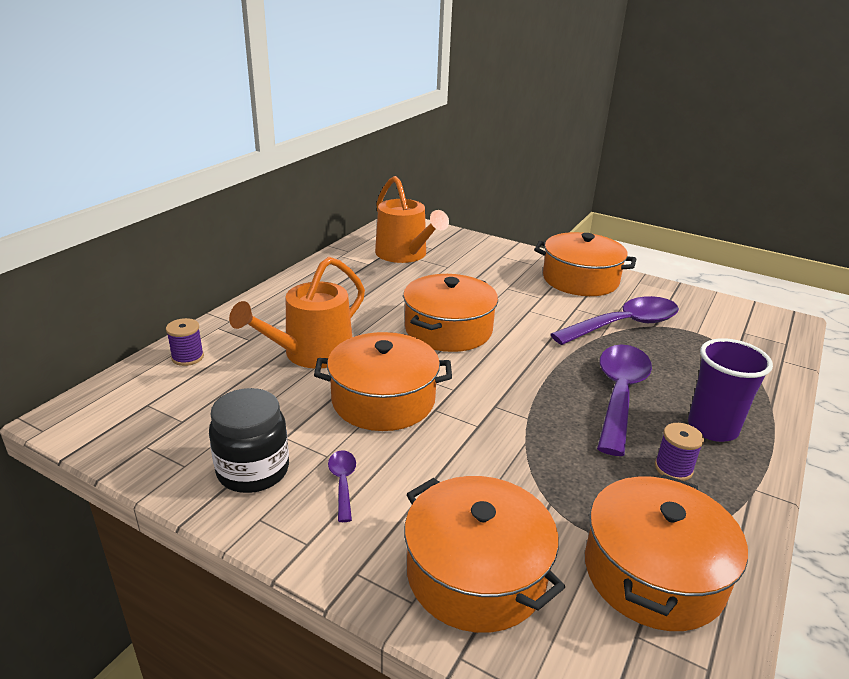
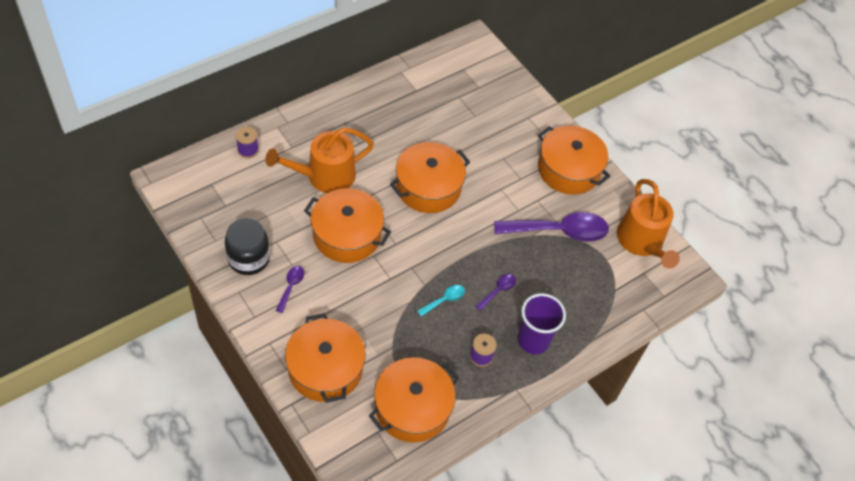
camera: 20 degrees right, 25 degrees up
orange watering can [375,176,449,263] -> orange watering can moved to [617,179,680,269]
purple spoon [597,345,652,456] -> purple spoon [475,274,516,311], size x0.45
none -> turquoise spoon [417,285,465,317]

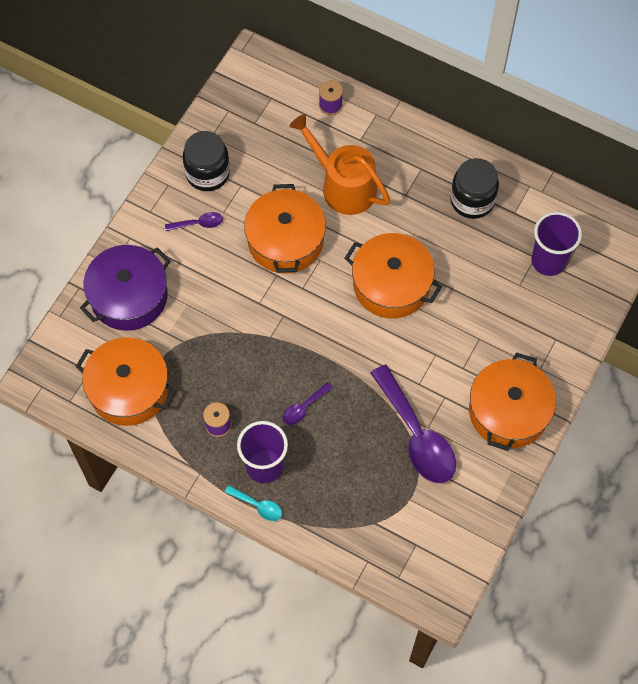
camera: 70 degrees right, 10 degrees up
orange pot [285,313,366,403] -> purple pot [80,245,171,331]
turquoise spoon [417,285,465,317] -> turquoise spoon moved to [225,485,282,521]
purple spoon [475,274,516,311] -> purple spoon turned 120 degrees clockwise [283,382,332,425]
orange watering can [617,179,680,269] -> none
none -> black jar [450,158,499,219]
none -> purple cup [531,212,582,276]

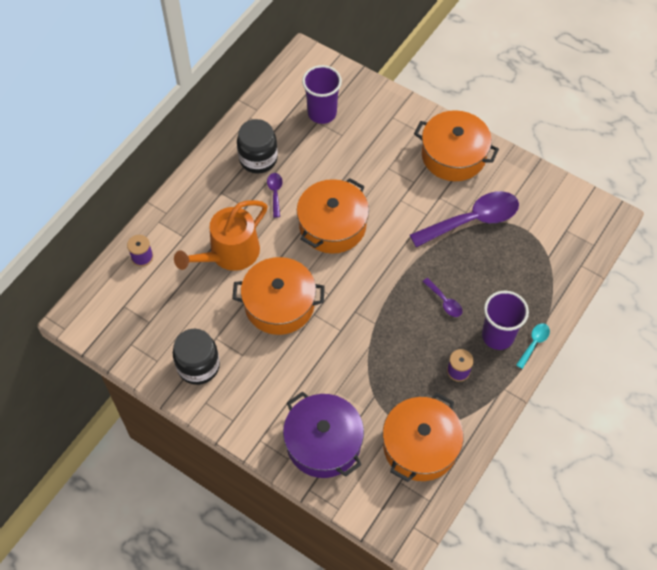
camera: 85 degrees left, 5 degrees down
purple spoon [165,212,223,231] -> purple spoon moved to [267,173,283,218]

